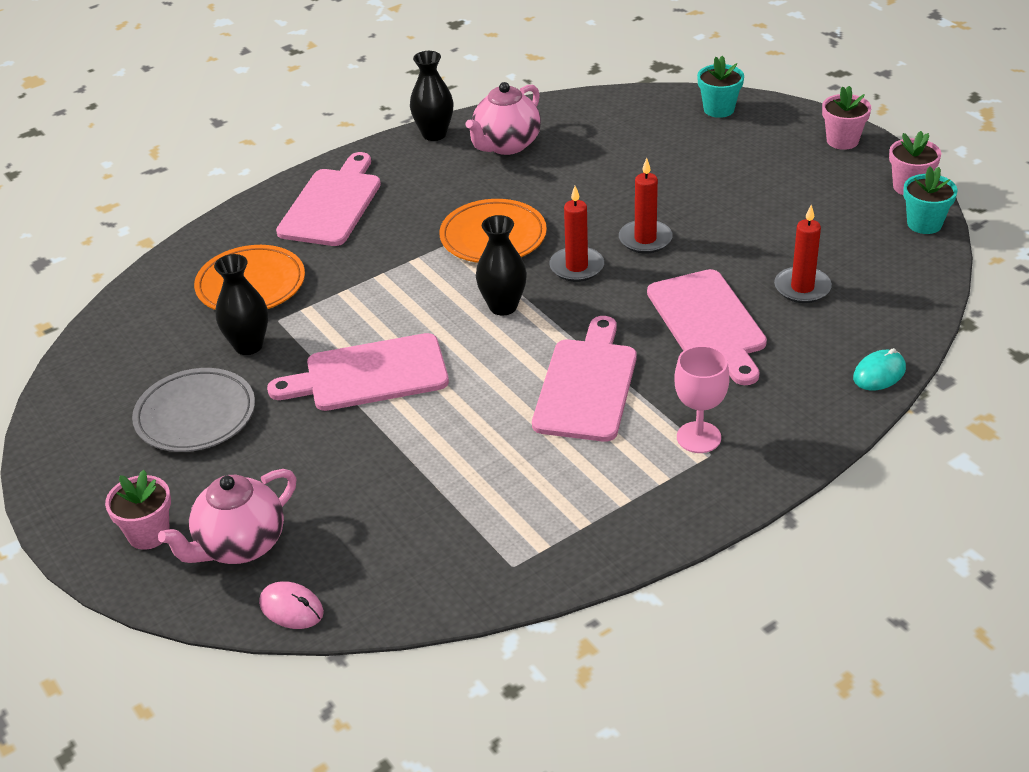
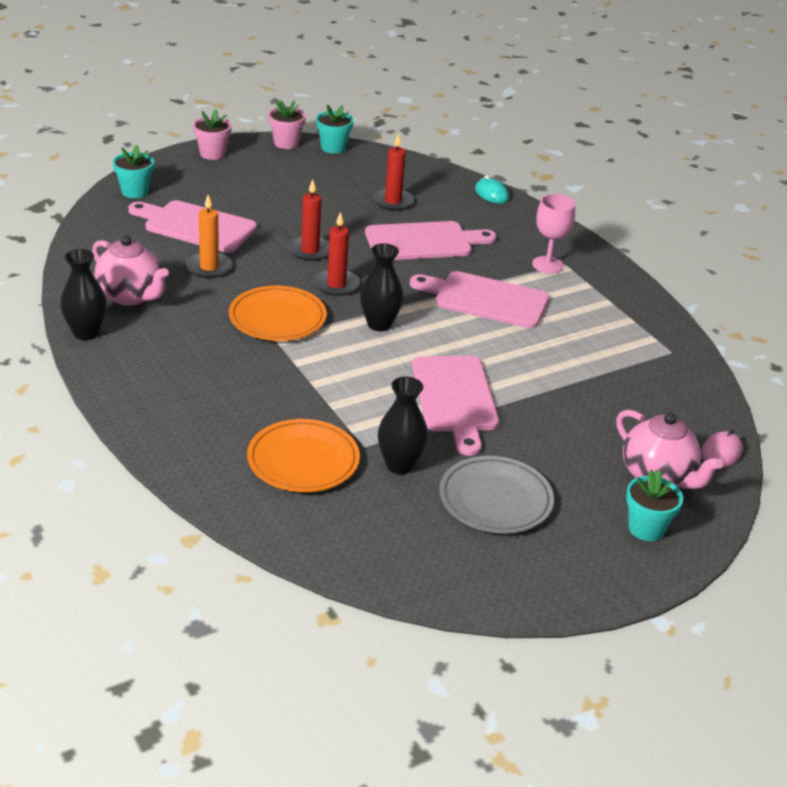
camera: 90 degrees left, 5 degrees down
pink flower pot [105,470,171,550] -> turquoise flower pot [626,470,683,541]
pink cutting board [276,152,381,246] -> pink cutting board moved to [128,200,257,253]
none -> orange candle [186,195,233,278]

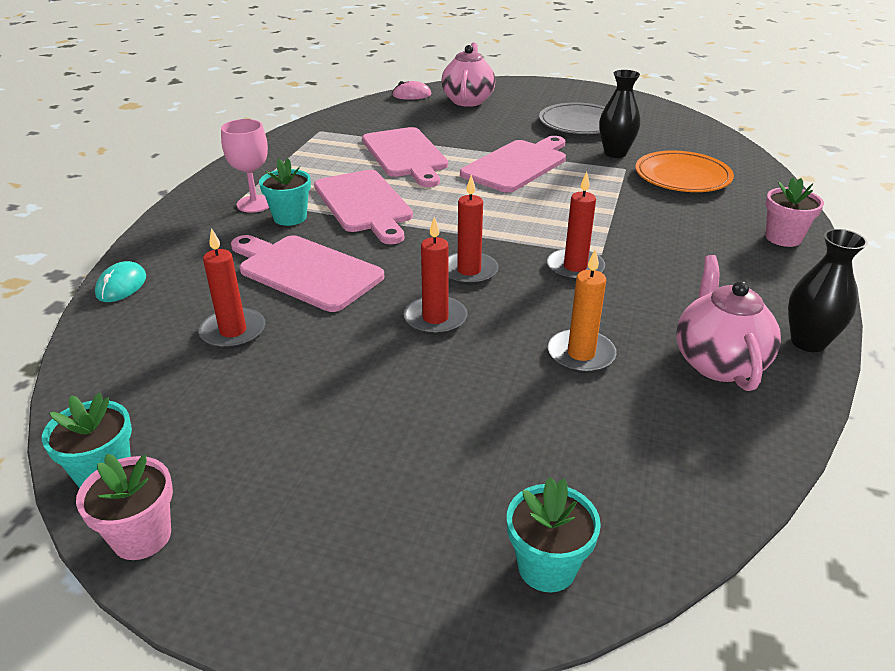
camera: 130 degrees left, 0 degrees up
pink cutting board [128,200,257,253] -> pink cutting board moved to [362,127,448,187]
pink flower pot [193,109,232,160] -> pink flower pot moved to [766,177,824,247]
orange plate [229,286,327,341] -> red candle [547,172,605,281]
black vase [360,243,404,331] -> none
turquoise flower pot [626,470,683,541] -> turquoise flower pot moved to [259,159,311,226]

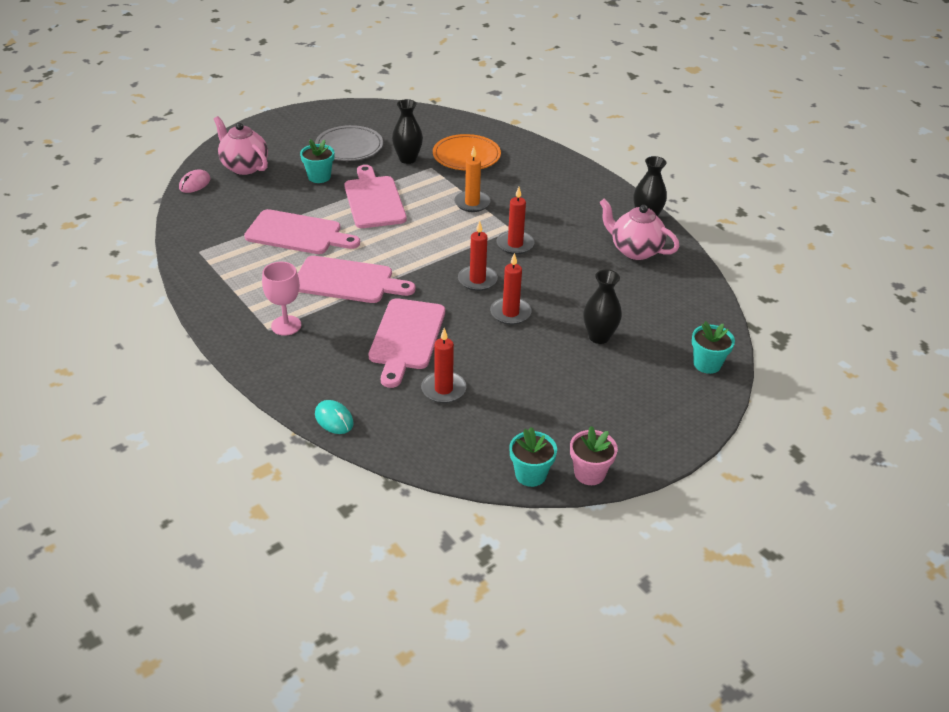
camera: 55 degrees left, 5 degrees up
pink cutting board [231,235,384,312] -> pink cutting board turned 60 degrees counterclockwise [369,298,445,388]
turquoise flower pot [259,159,311,226] -> turquoise flower pot moved to [300,139,334,183]
orange candle [548,248,616,373] -> orange candle moved to [454,147,491,212]
pink flower pot [766,177,824,247] -> none
none -> black vase [583,270,622,344]

